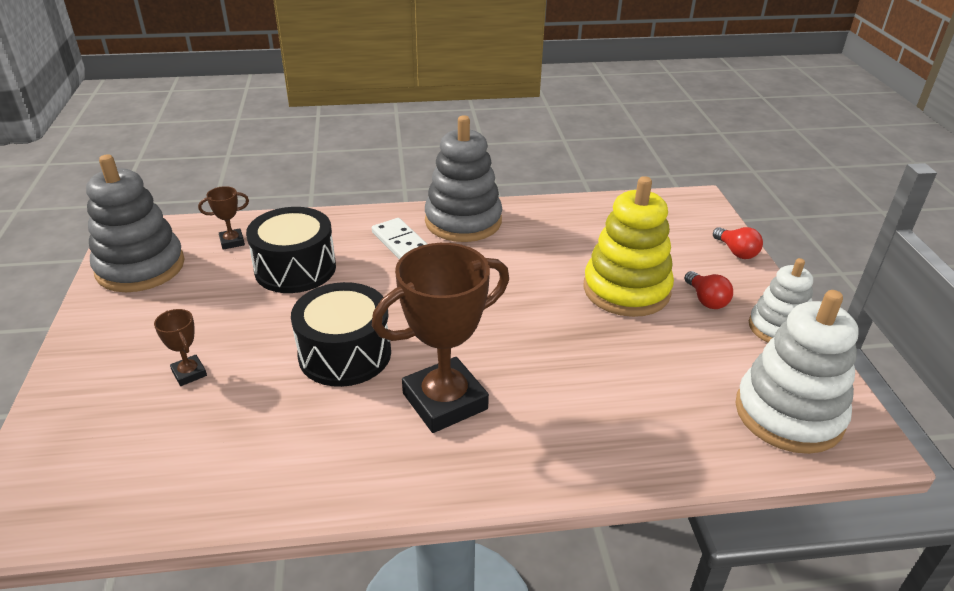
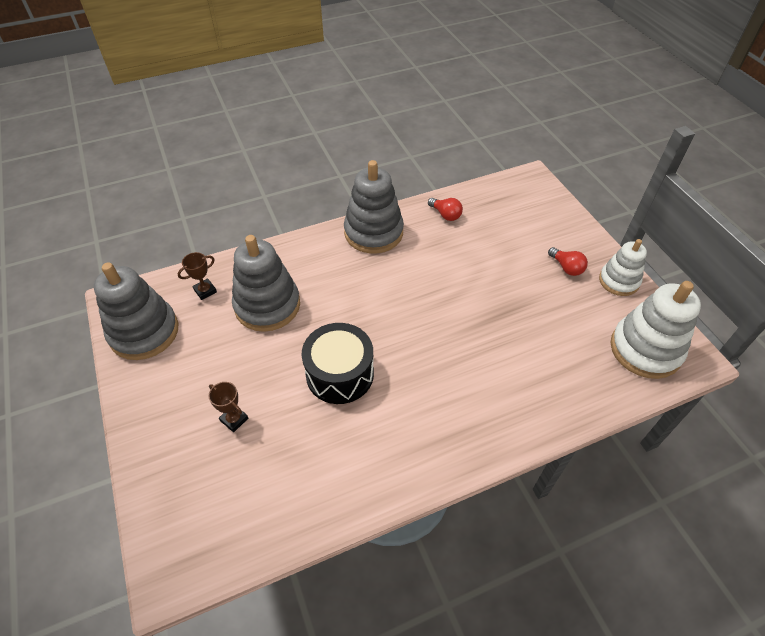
camera: 15 degrees left, 15 degrees up
black drum [246,207,336,293] -> grey stacking toy [232,235,300,332]
white domino [372,218,427,259] -> none
brown trophy [372,243,509,433] -> none
yellow stacking toy [583,176,674,317] -> none
red light bulb [713,227,763,259] -> red light bulb moved to [428,198,463,221]

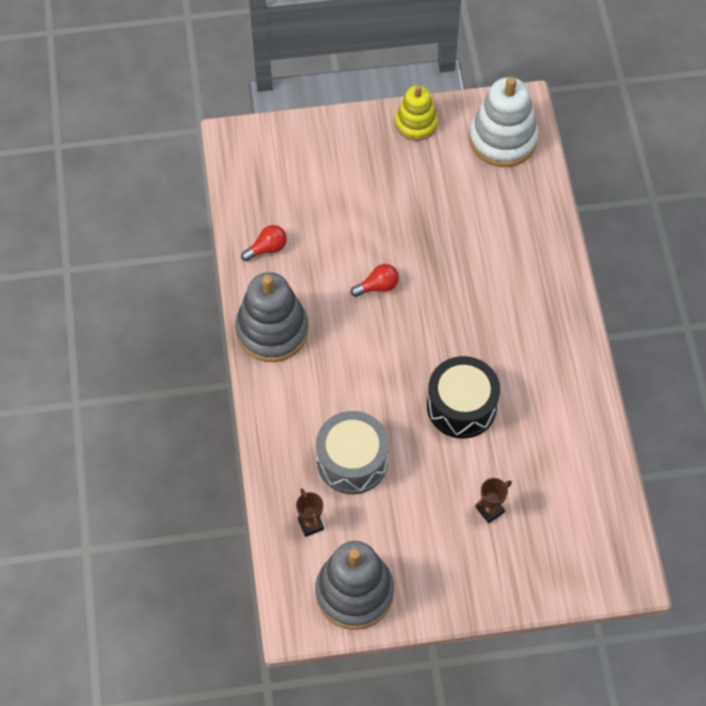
camera: 75 degrees left, 10 degrees up
grey stacking toy [232,235,300,332] -> grey drum [316,411,389,494]
red light bulb [548,247,588,276] -> red light bulb moved to [351,264,399,297]
white stacking toy [599,239,647,296] -> yellow stacking toy [395,85,438,141]

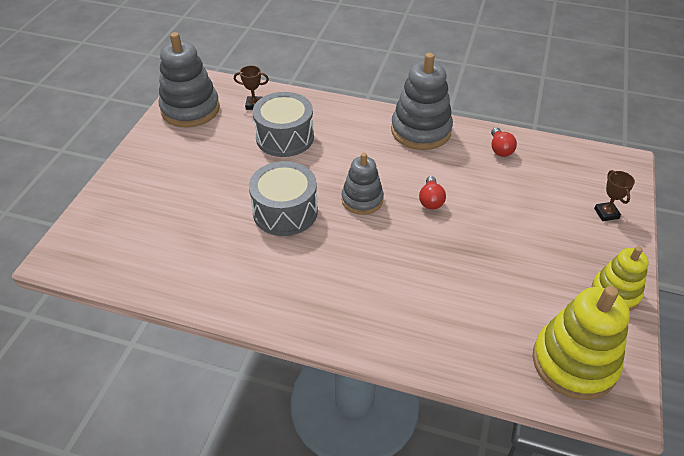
camera: 115 degrees right, 15 degrees down
black drum [427,356,500,439] -> grey drum [249,161,318,236]
white stacking toy [469,77,539,167] -> yellow stacking toy [533,286,630,400]
brown trophy [475,478,512,523] -> brown trophy moved to [594,170,635,221]
none -> grey stacking toy [342,153,384,215]

